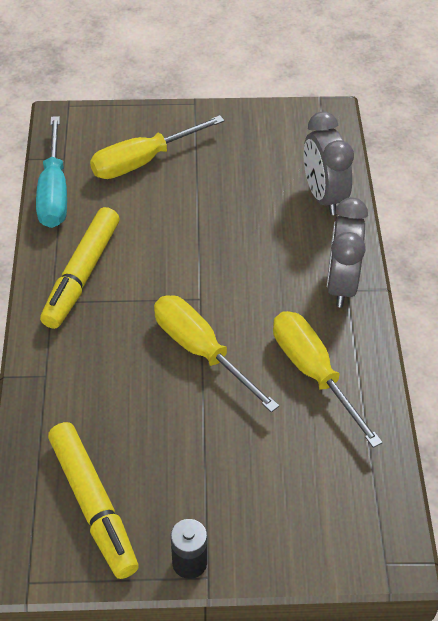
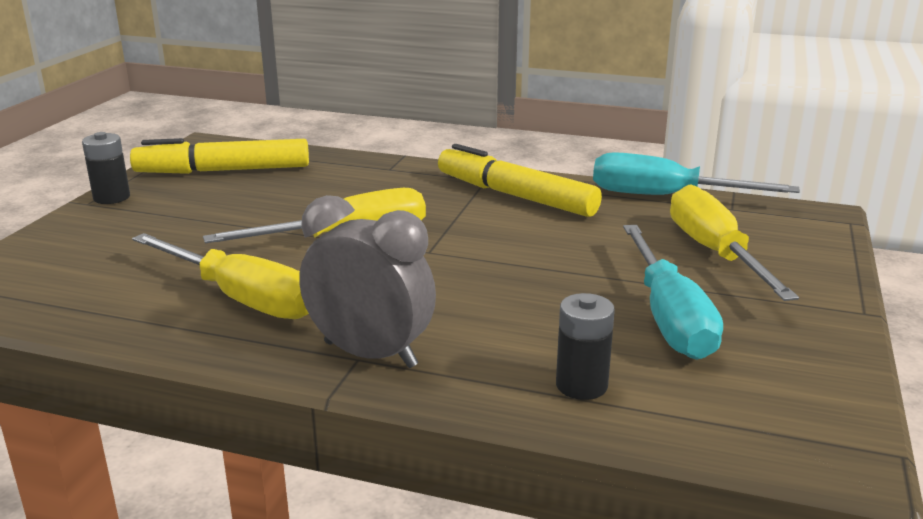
camera: 110 degrees right, 25 degrees down
yellow screwdriver [273,311,383,448] -> yellow screwdriver turned 45 degrees clockwise [132,233,308,319]
grey clock [304,111,354,215] -> black battery [556,293,615,400]
none -> turquoise screwdriver [623,225,723,360]

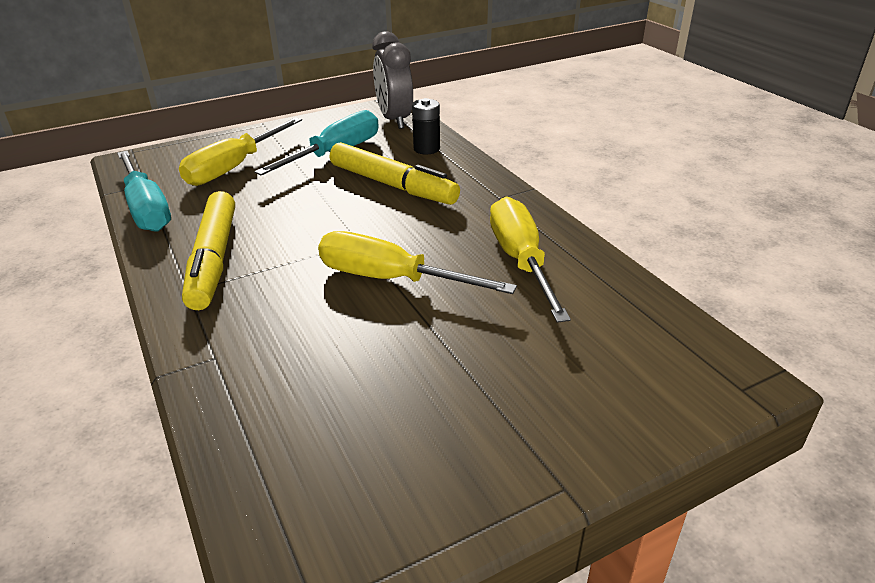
camera: 135 degrees left, 10 degrees up
black battery [82,132,130,204] -> none
yellow marker [130,138,309,174] -> yellow marker moved to [330,142,460,205]
grey clock [299,195,436,368] -> grey clock moved to [373,31,413,129]

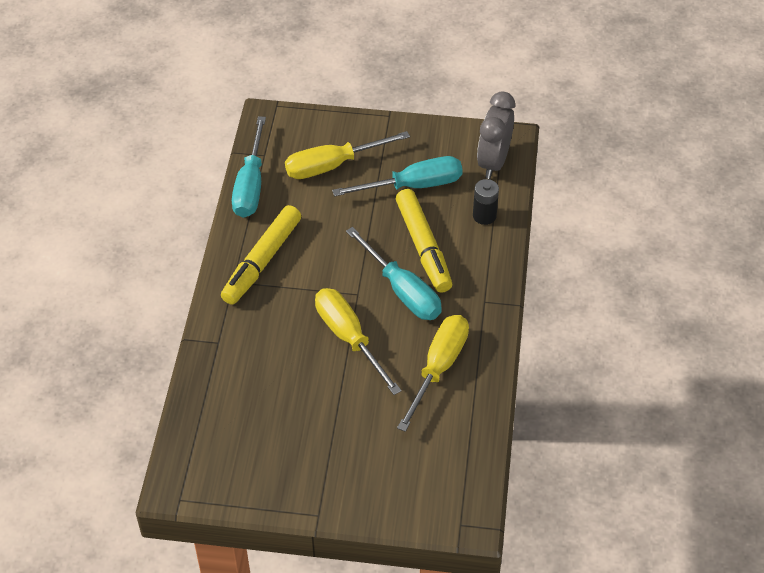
camera: 35 degrees right, 15 degrees up
none -> turquoise screwdriver [346,227,442,320]

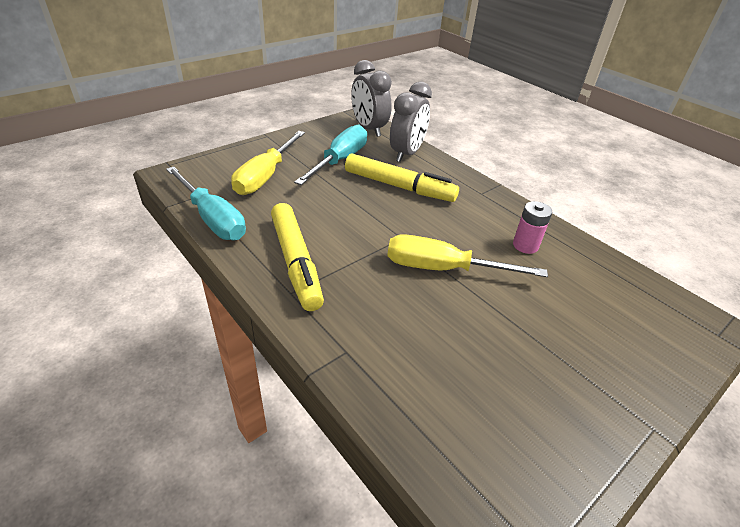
camera: 50 degrees left, 10 degrees down
turquoise screwdriver [346,227,442,320] -> none
yellow screwdriver [397,315,469,432] -> pink battery [513,201,552,254]
black battery [473,179,499,225] -> grey clock [390,81,432,162]

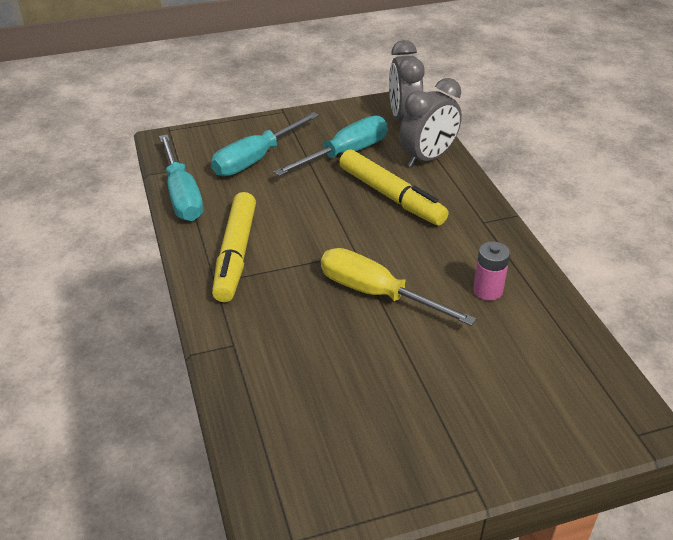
camera: 25 degrees right, 0 degrees up
yellow screwdriver [231,131,305,195] -> turquoise screwdriver [211,112,319,176]

